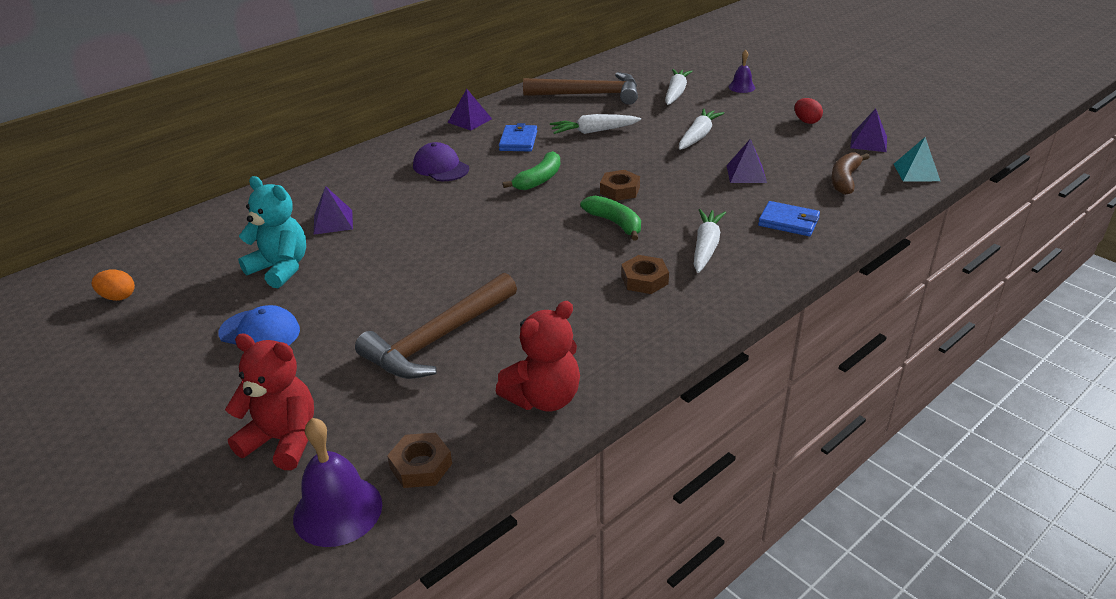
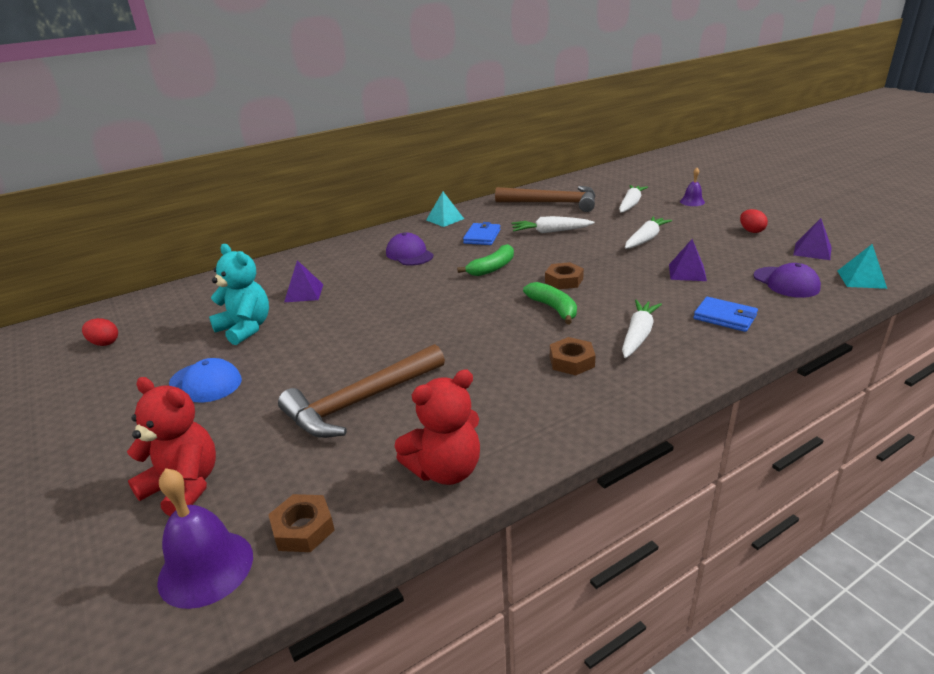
camera: 10 degrees right, 5 degrees down
orange egg [92,269,135,301] -> red egg [82,318,118,346]
purple pyramid [448,89,492,131] -> turquoise pyramid [426,192,464,227]
brown banana [831,152,870,195] -> purple cap [753,263,821,298]

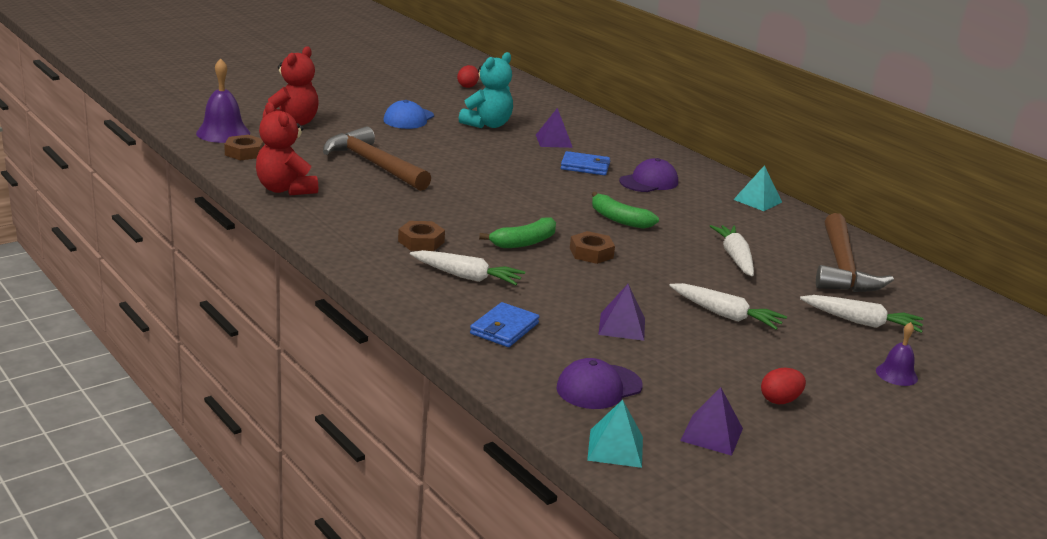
camera: 80 degrees right, 5 degrees down
blue wallet [463,222,500,245] -> blue wallet moved to [561,151,610,175]

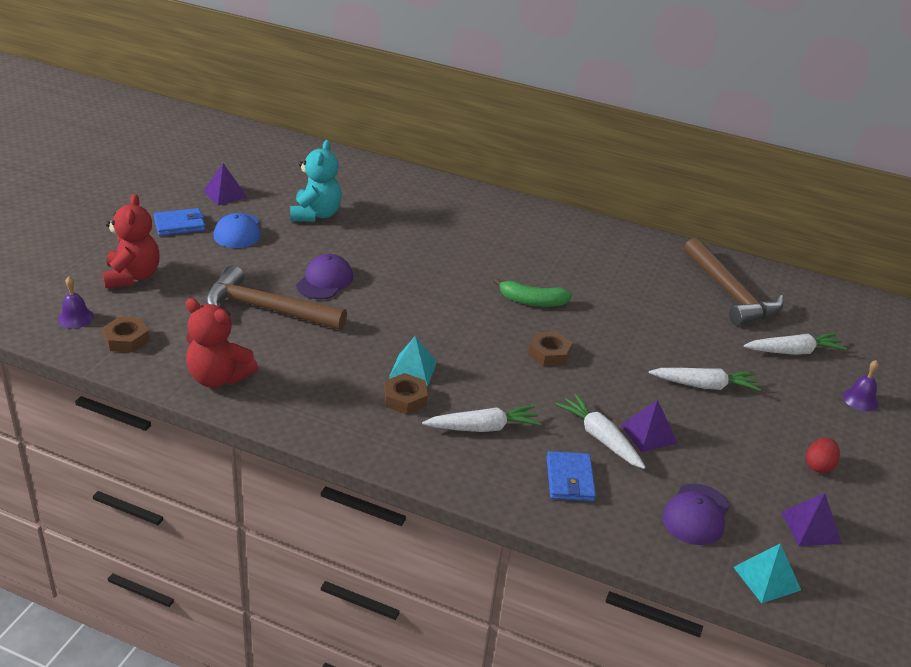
camera: 30 degrees left, 10 degrees up
purple bell [196,58,250,143] -> purple bell [58,277,94,329], size x0.57
red egg [457,65,479,88] -> none
green banana [479,217,556,248] -> none
purple pyramid [536,108,573,148] -> purple pyramid moved to [203,163,247,205]
blue wallet [561,151,610,175] -> blue wallet moved to [154,208,205,236]
purple cap [619,158,678,192] -> purple cap moved to [296,254,353,299]
white carrot [710,225,754,276] -> white carrot moved to [555,394,646,469]
turquoise pyramid [733,165,782,211] -> turquoise pyramid moved to [389,336,437,386]

